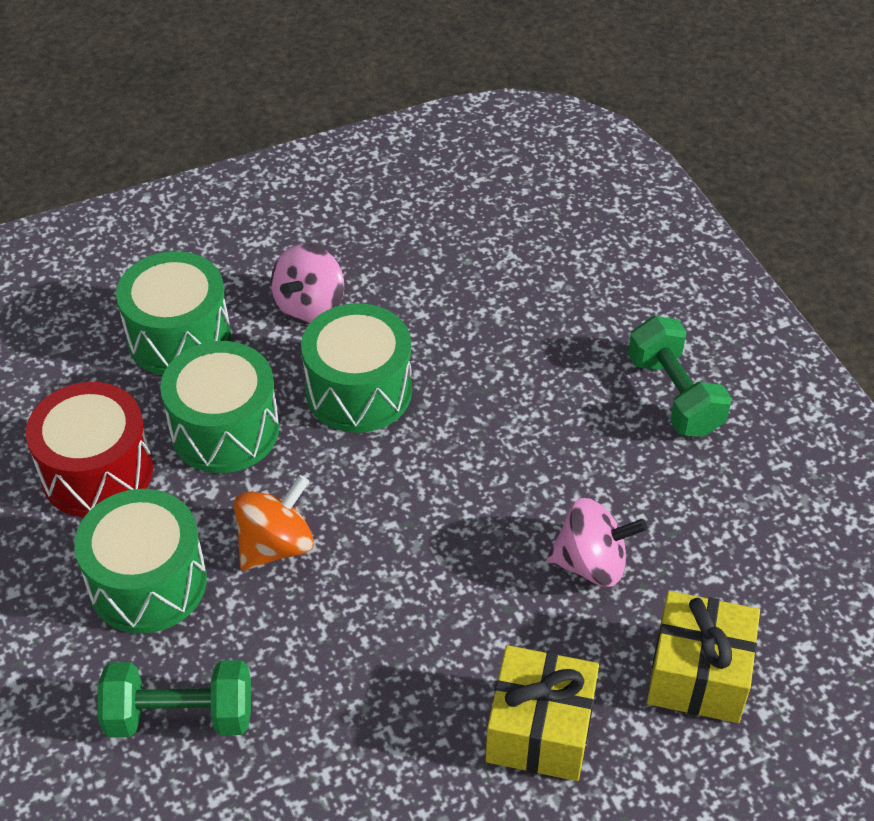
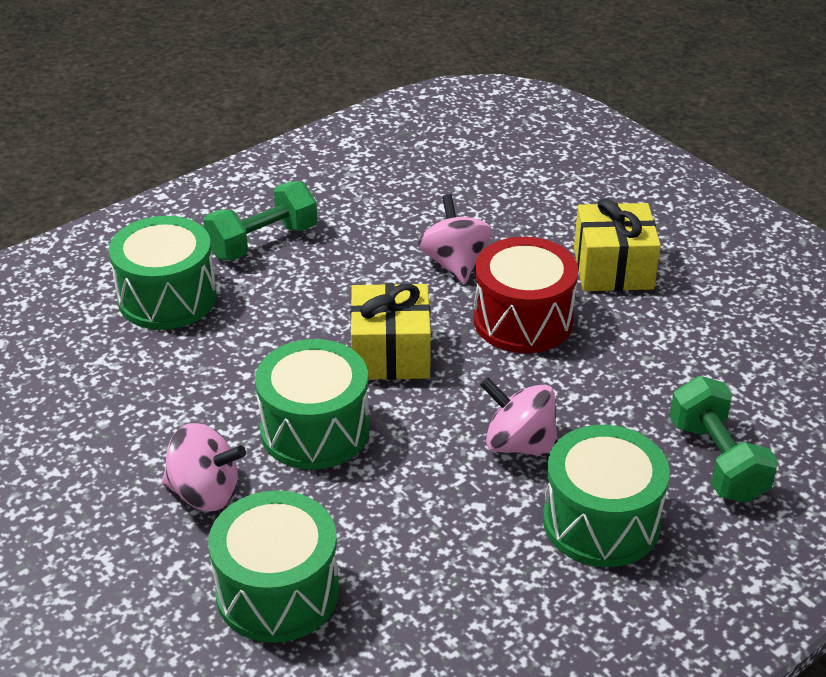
camera: 105 degrees left, 10 degrees down
red drum [26,382,153,517] -> red drum moved to [473,237,578,353]
green drum [160,341,279,473] -> green drum moved to [109,216,217,330]
orange spinning top [234,475,314,571] -> pink spinning top [480,377,558,457]
yellow gift [647,591,760,723] -> yellow gift moved to [350,283,431,380]

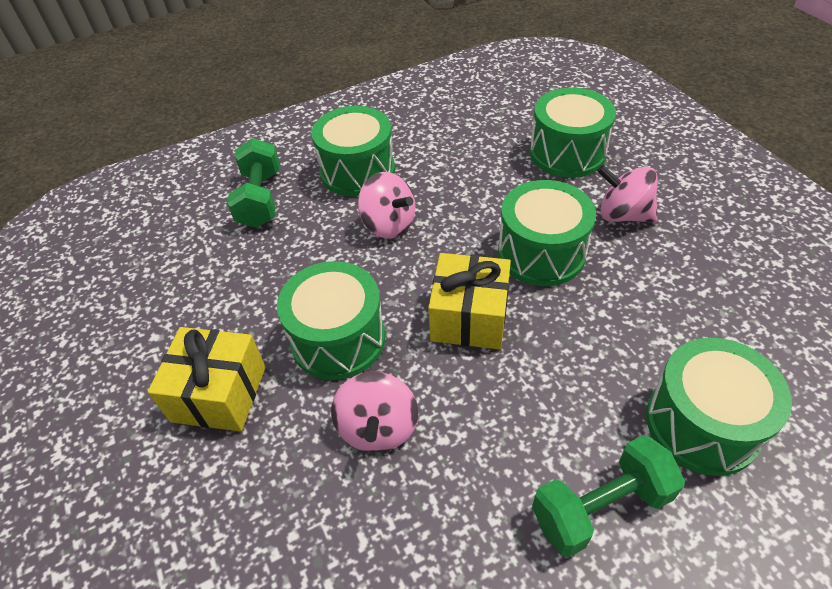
camera: 165 degrees left, 10 degrees up
red drum [473,237,578,353] -> green drum [277,261,385,380]

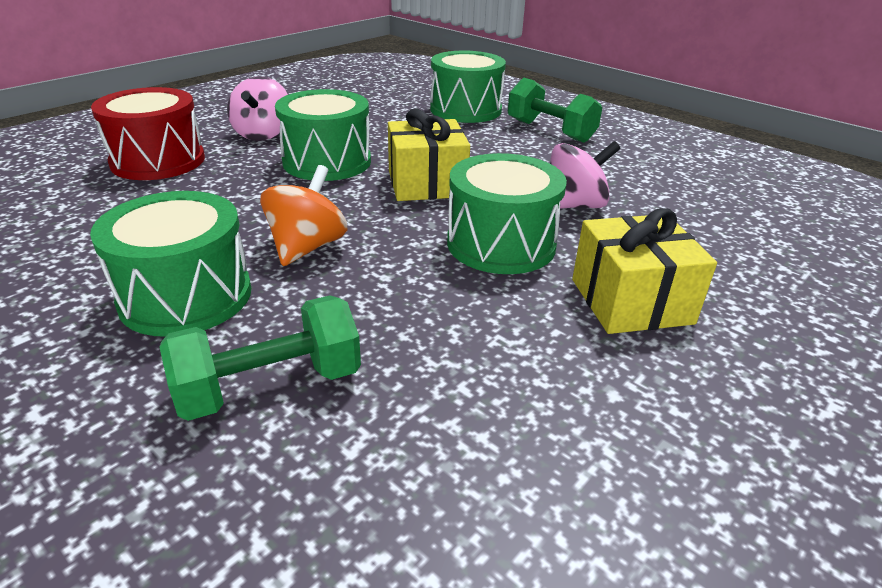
camera: 115 degrees left, 15 degrees down
pink spinning top [358,172,416,239] -> orange spinning top [260,165,347,266]
green drum [530,88,616,178] -> red drum [91,87,205,180]

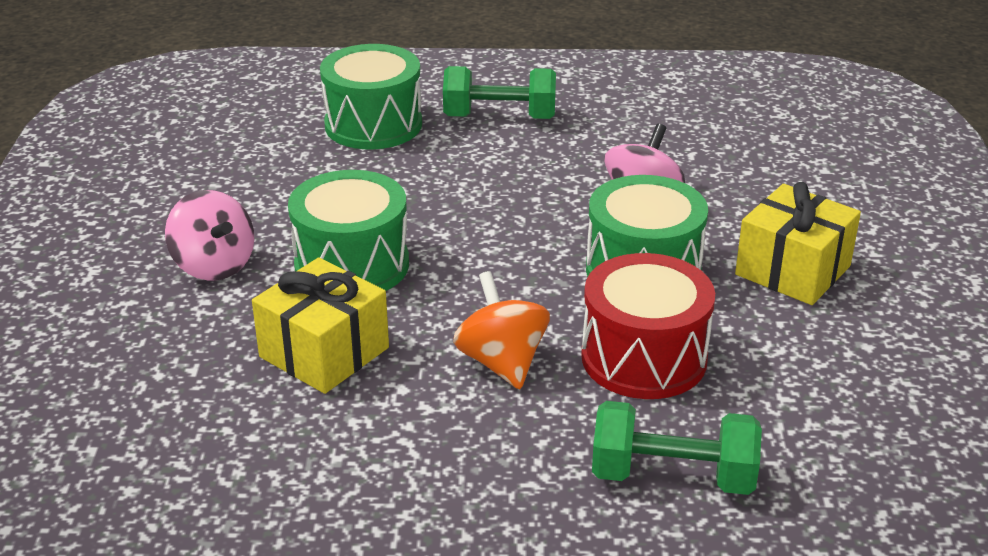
camera: 40 degrees left, 0 degrees up
green drum [90,191,251,337] -> none
red drum [91,87,205,180] -> red drum moved to [581,253,715,399]
green dumbbell [160,295,361,421] -> green dumbbell turned 75 degrees clockwise [592,401,762,495]
yellow gift [388,109,470,201] -> yellow gift moved to [252,257,389,394]

